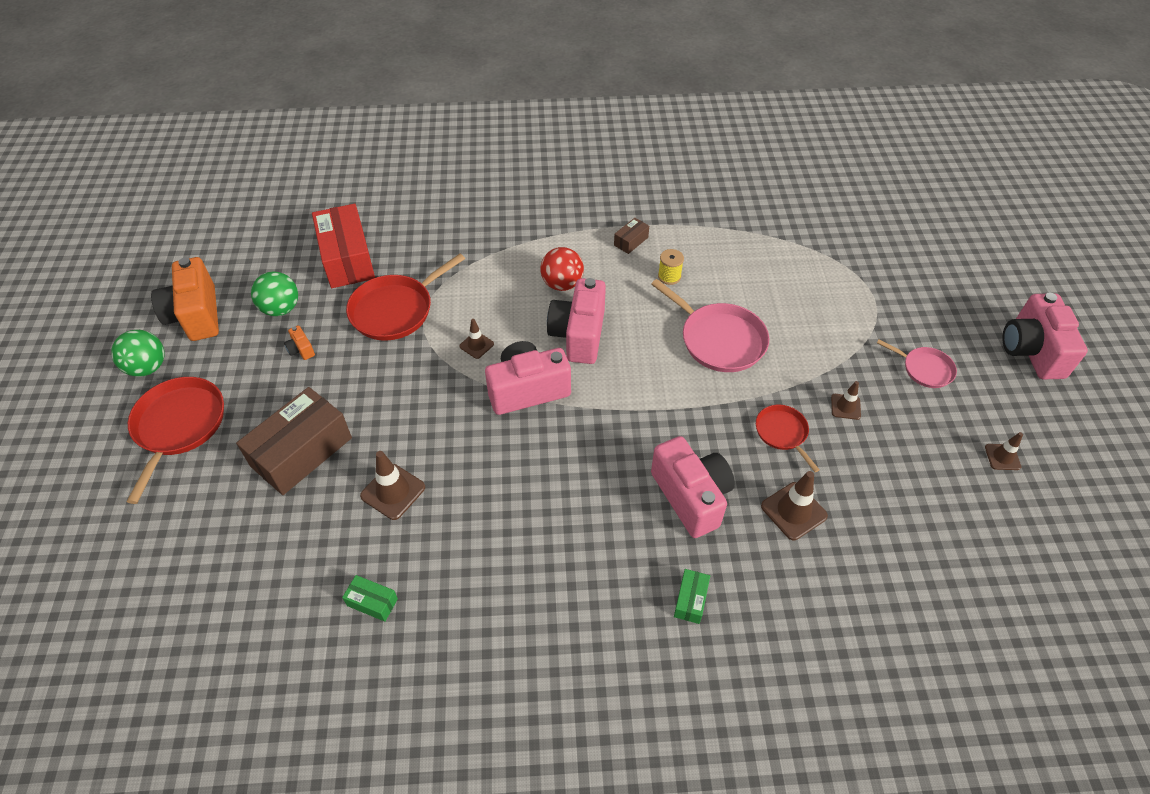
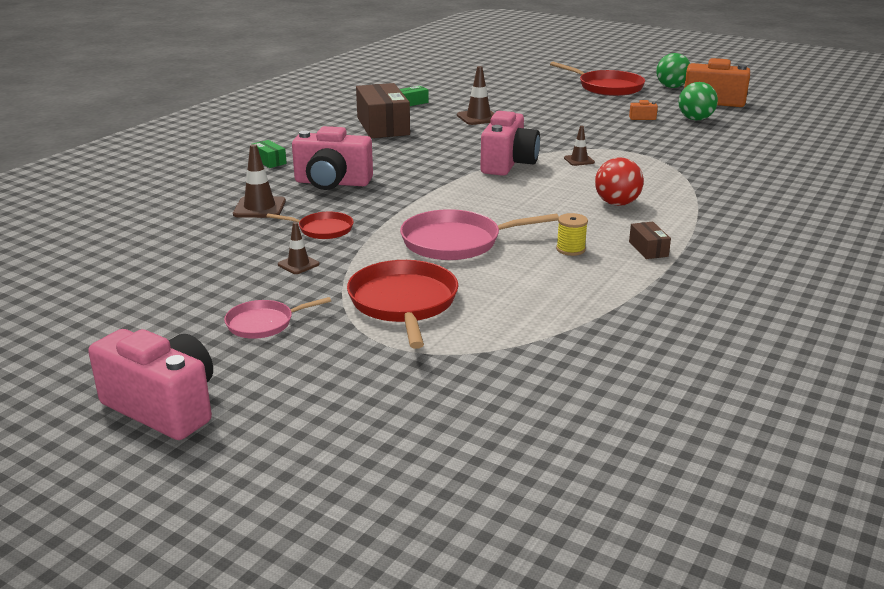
camera: 125 degrees right, 25 degrees down
brown box [236,387,352,495] -> brown box moved to [356,83,410,138]
red box [312,204,375,288] -> none
red pan [346,254,465,341] -> red pan moved to [347,260,458,349]
pink camera [547,278,606,364] -> none
brown traffic cone [985,432,1023,470] -> none

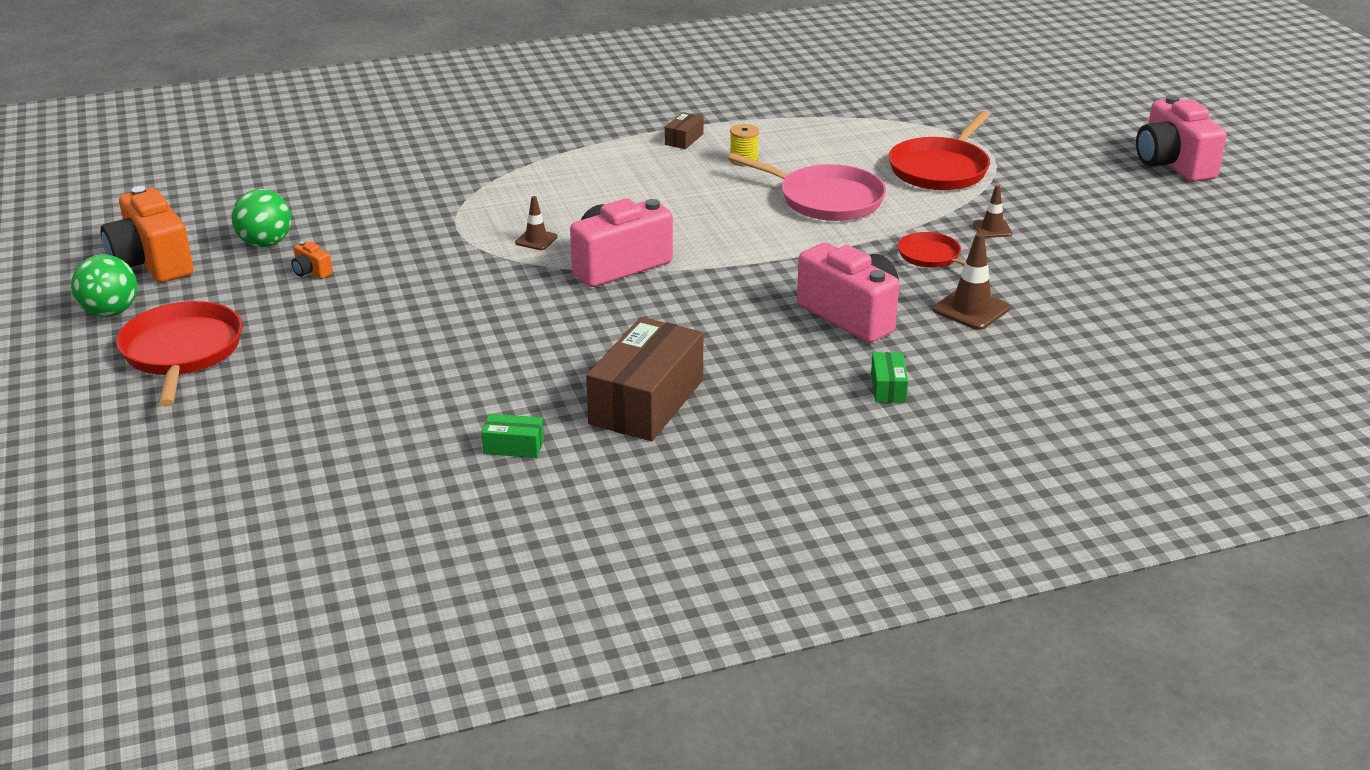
camera: 140 degrees left, 5 degrees up
pink pan [224,297,331,339] -> none
brown traffic cone [457,66,494,125] -> none
red ball [595,158,644,206] -> none

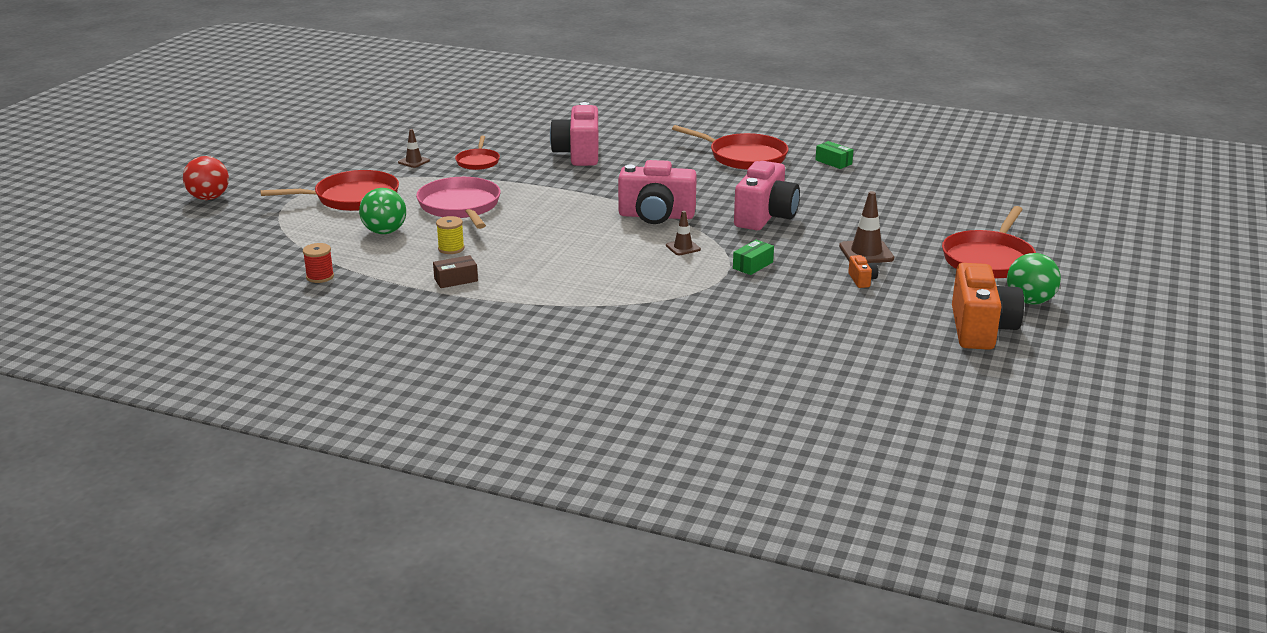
camera: 140 degrees left, 5 degrees down
green ball [231,189,291,247] -> green ball moved to [359,188,406,234]
brown box [586,317,703,441] -> red pan [672,125,788,170]
green box [871,352,908,402] -> green box moved to [733,240,774,275]
brown traffic cone [933,233,1010,330] -> brown traffic cone moved to [839,191,894,263]
pink camera [1136,95,1227,182] -> pink camera moved to [734,161,800,230]
none -> red ball [183,156,229,200]
none -> red spool [303,243,334,283]

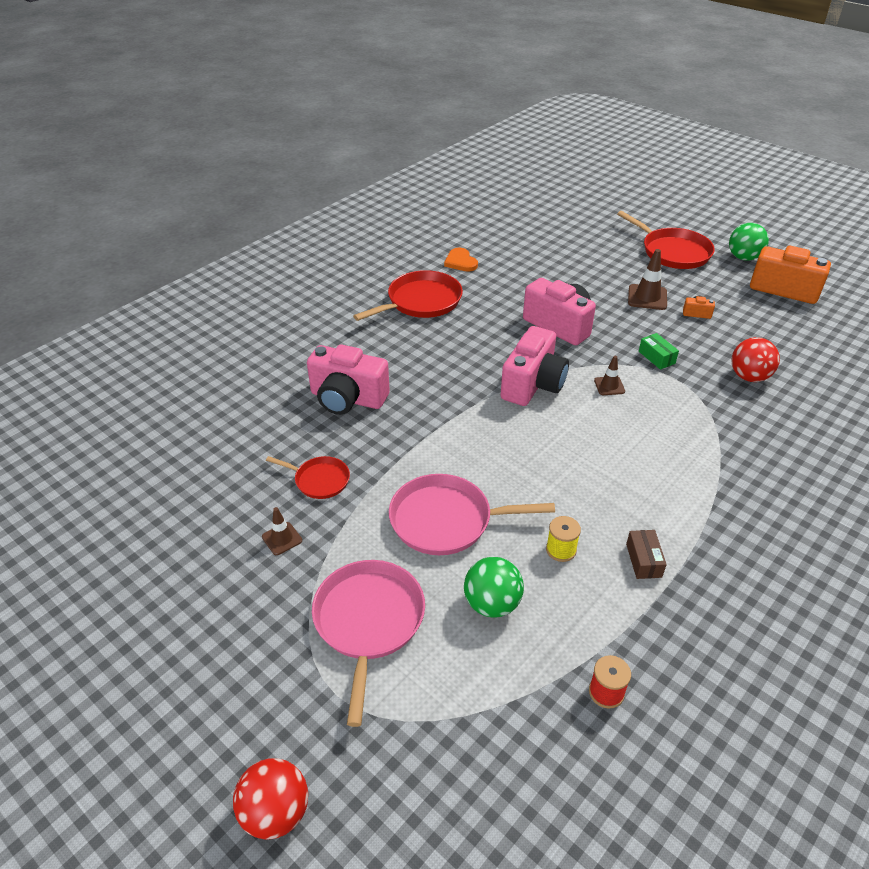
camera: 70 degrees left, 15 degrees up
red pan [260,170,399,211] -> pink pan [312,560,425,727]
green box [815,141,853,169] -> orange heart [444,248,478,272]
none -> red ball [731,337,780,382]

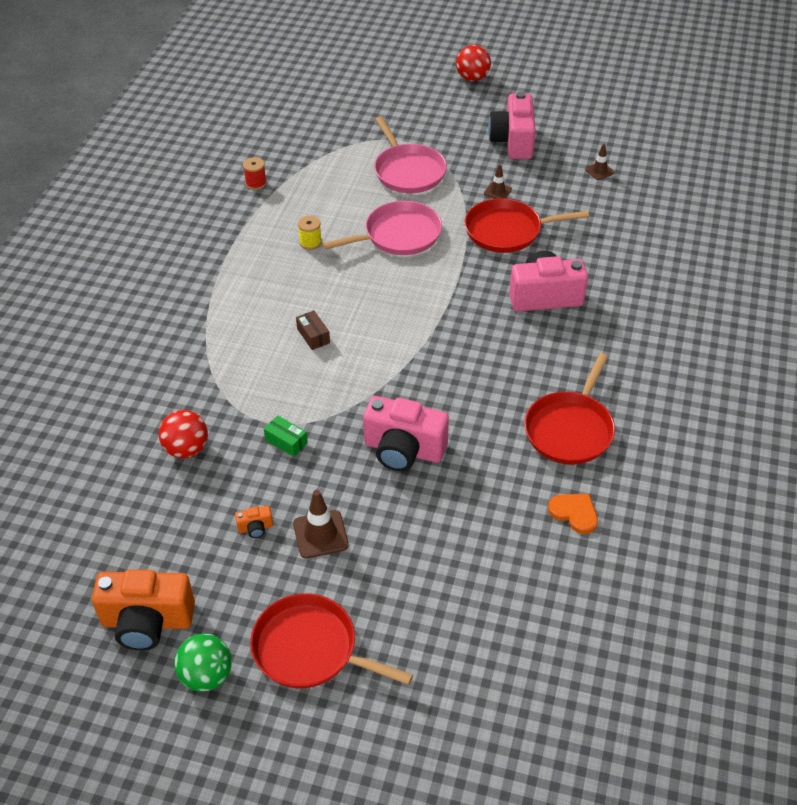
camera: 155 degrees right, 5 degrees up
red ball [233,758,308,840] -> red ball moved to [456,45,491,81]
red pan [266,456,350,499] -> red pan [465,198,589,253], size x1.76
green ball [464,557,524,618] -> none
pink camera [501,326,569,406] -> pink camera moved to [488,92,536,159]
brown traffic cone [594,356,625,395] -> brown traffic cone moved to [585,144,614,180]
brown box [626,530,667,579] -> brown box moved to [296,310,330,350]

